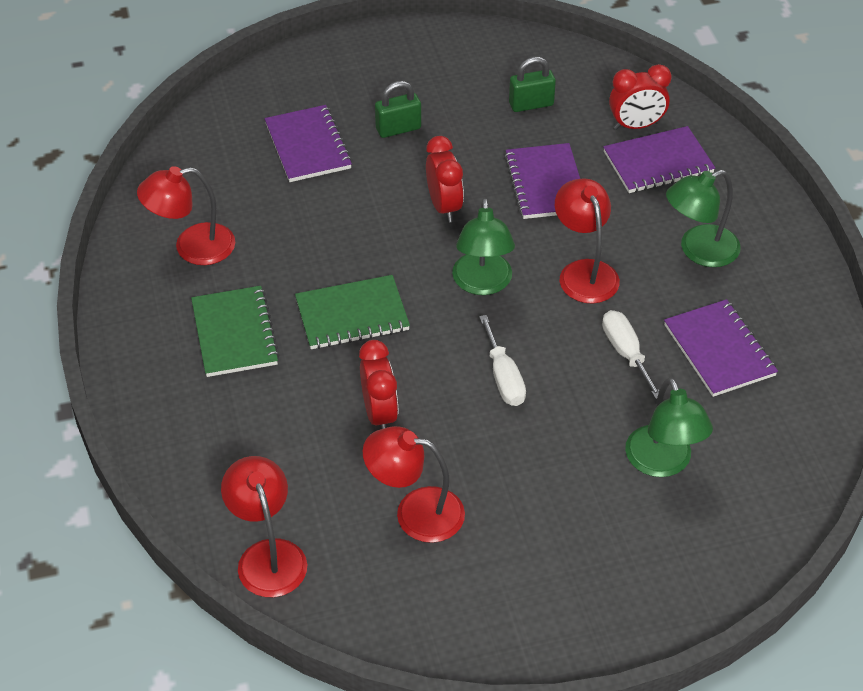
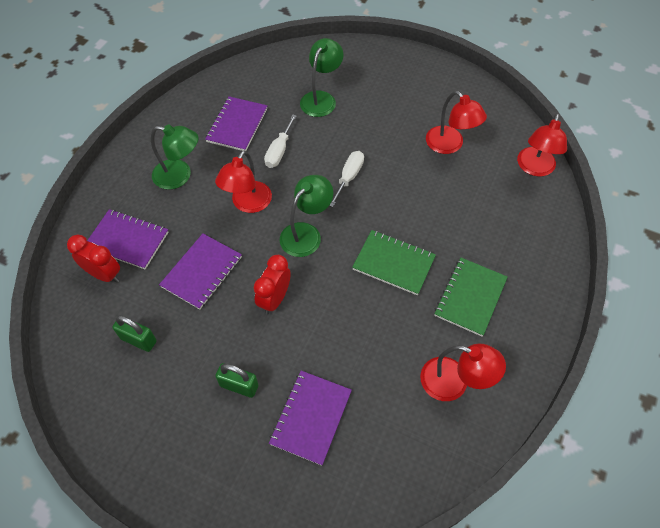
camera: 140 degrees left, 10 degrees up
red clock [359,340,398,429] -> none

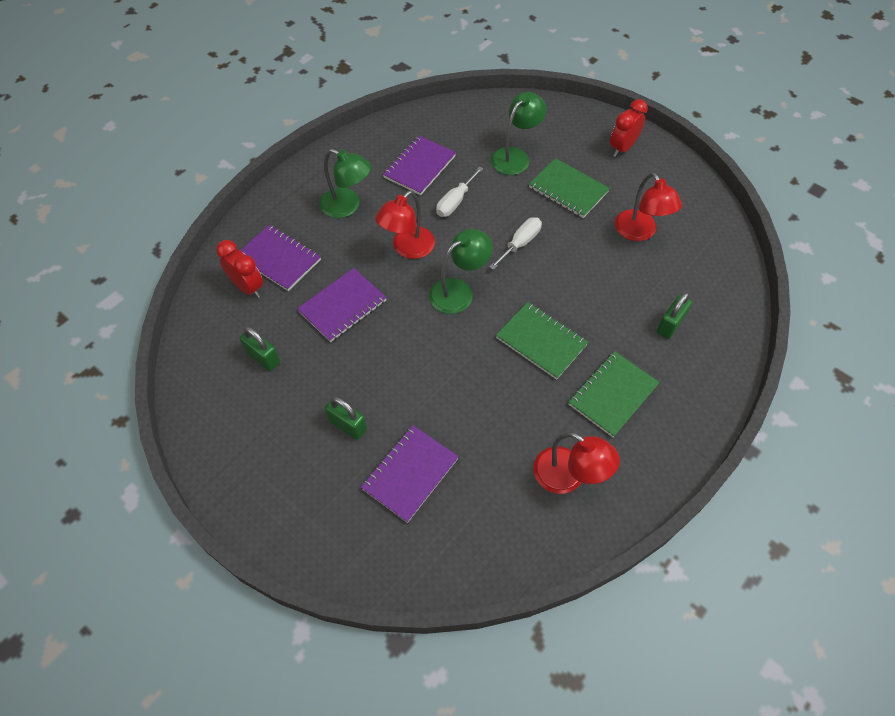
camera: 15 degrees right, 0 degrees up
red clock [254,255,291,314] -> red clock moved to [610,99,648,157]
red lamp [517,113,567,177] -> none
none -> green notebook [529,158,610,218]
none -> green padlock [657,292,692,339]

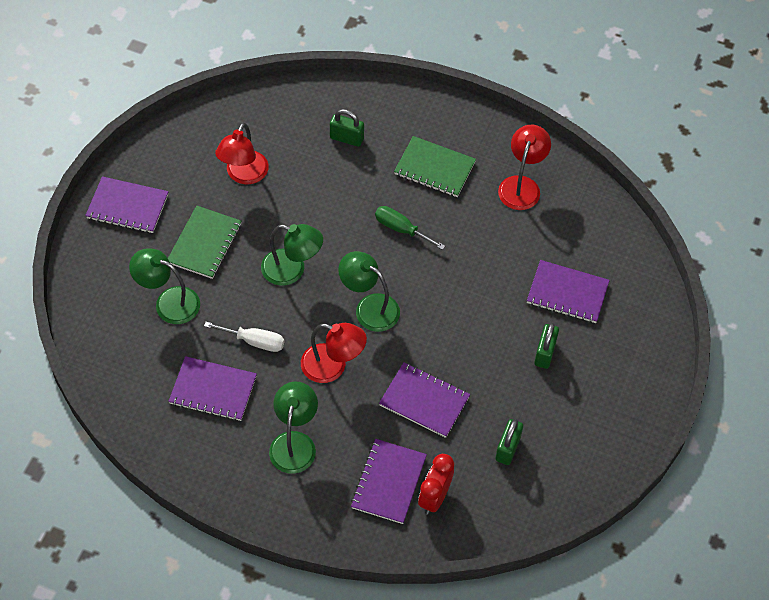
camera: 110 degrees left, 0 degrees up
white screwdriver [489,217,542,270] -> green lamp [261,224,323,286]
green notebook [496,302,588,380] -> green screwdriver [375,206,445,250]
red clock [610,99,648,157] -> purple notebook [85,176,169,233]
red lamp [615,172,682,241] -> red lamp turned 150 degrees clockwise [215,123,269,184]

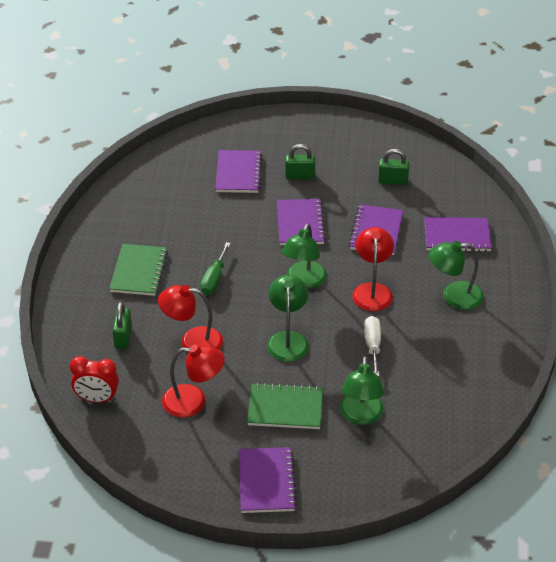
camera: 105 degrees left, 15 degrees down
purple notebook [168,356,257,421] -> purple notebook moved to [277,199,326,245]
red clock [418,454,454,515] -> red clock moved to [69,356,119,403]
red lamp [498,125,551,210] -> red lamp moved to [158,285,223,353]

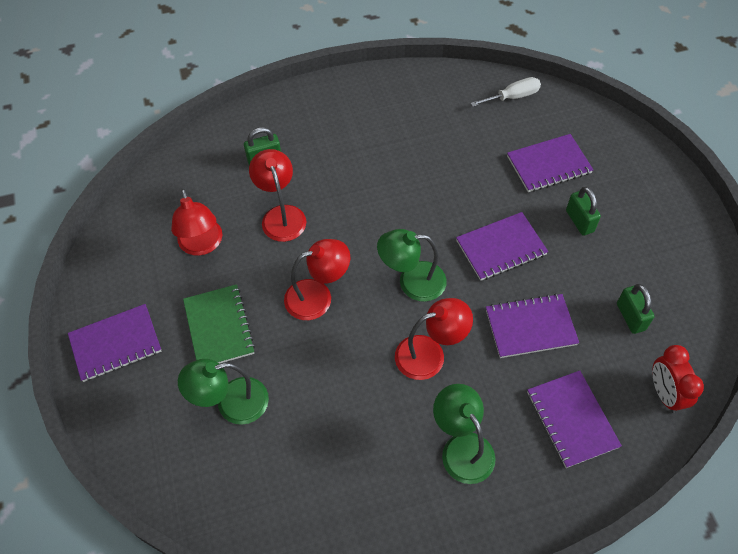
camera: 70 degrees right, 15 degrees up
red clock [69,356,119,403] -> red clock moved to [652,345,704,414]
green notebook [109,244,168,296] -> none
green screwdriver [200,242,231,295] -> none
green lamp [267,275,309,362] -> red lamp [284,239,350,320]
white screwdriver [364,316,381,377] -> white screwdriver moved to [470,77,541,107]

